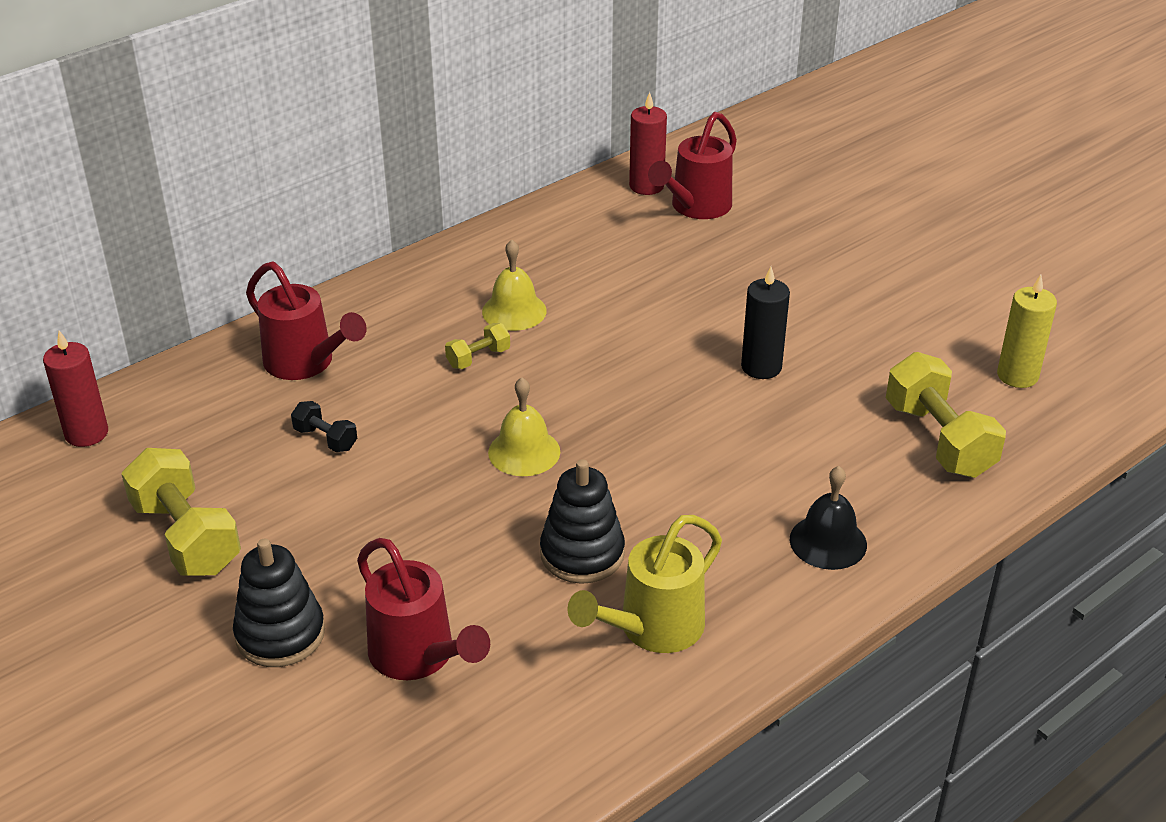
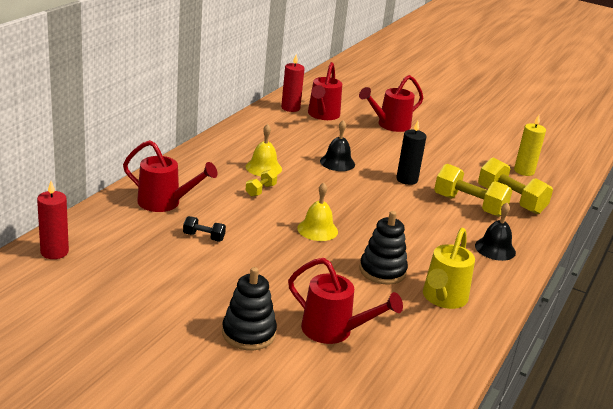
camera: 25 degrees left, 10 degrees down
yellow dumbbell [121,448,241,576] -> yellow dumbbell moved to [434,164,512,217]
none -> black bell [320,120,355,171]
none -> red watering can [359,75,423,132]

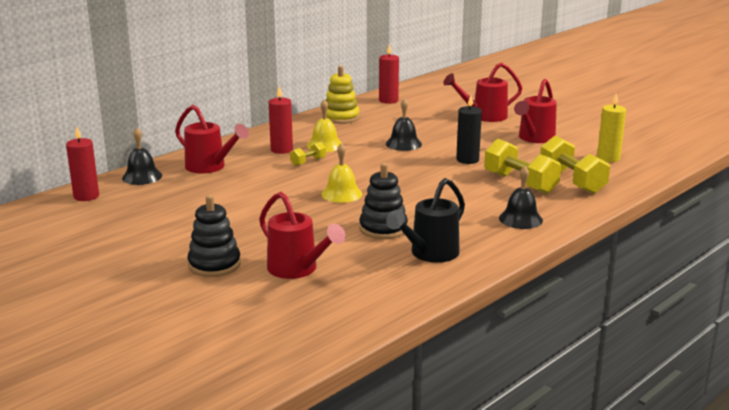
camera: 20 degrees right, 5 degrees down
black dumbbell [183,216,226,241] -> none
red watering can [308,62,342,120] -> red watering can moved to [514,79,557,143]
yellow watering can [423,228,475,309] -> black watering can [386,178,465,263]
none -> black bell [122,128,162,185]
none -> red candle [269,86,293,154]
none -> yellow stacking toy [325,66,360,124]

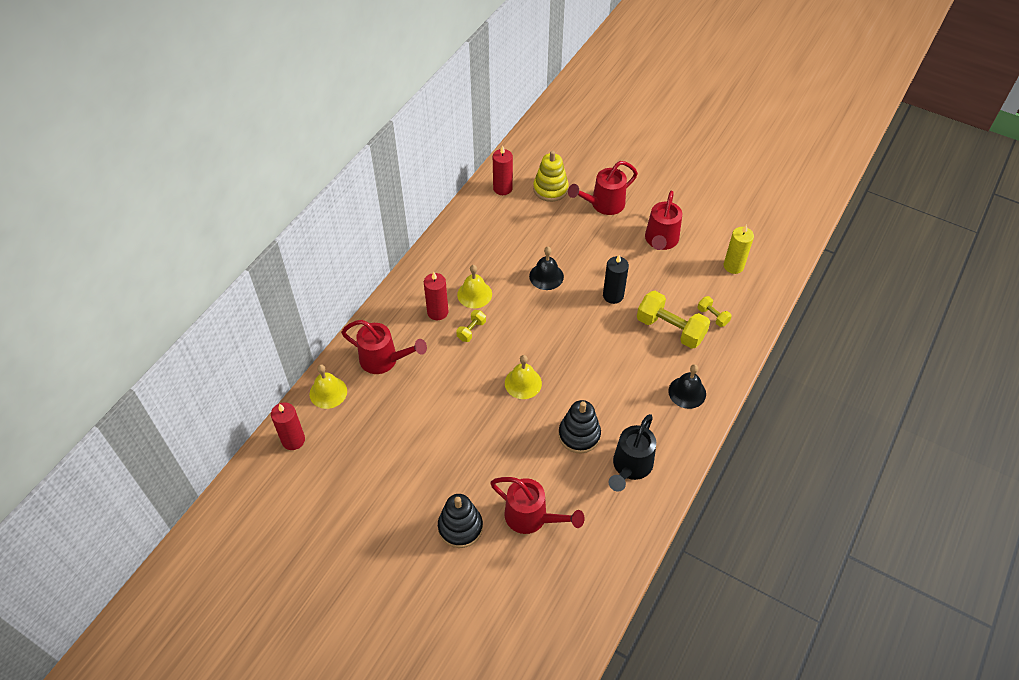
camera: 15 degrees left, 30 degrees up
black bell [122,128,162,185] -> yellow bell [309,364,347,409]
yellow stacking toy [325,66,360,124] -> yellow stacking toy moved to [533,151,569,202]
yellow dumbbell [540,136,610,194] -> yellow dumbbell [698,296,732,327], size x0.50

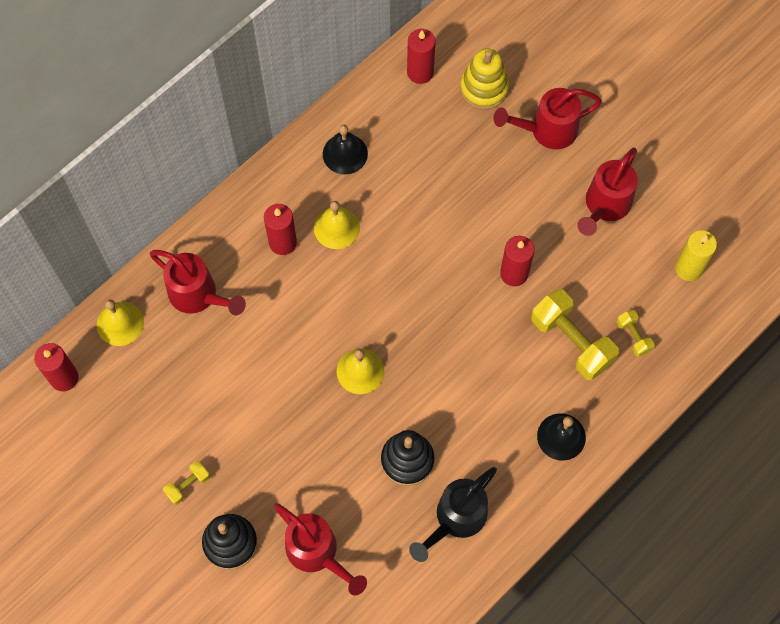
camera: 15 degrees right, 15 degrees up
yellow dumbbell [456,310,486,342] -> yellow dumbbell moved to [163,461,210,505]
black bell [529,247,564,290] -> black bell moved to [323,125,368,174]
black candle [603,255,629,304] -> red candle [500,236,534,286]

